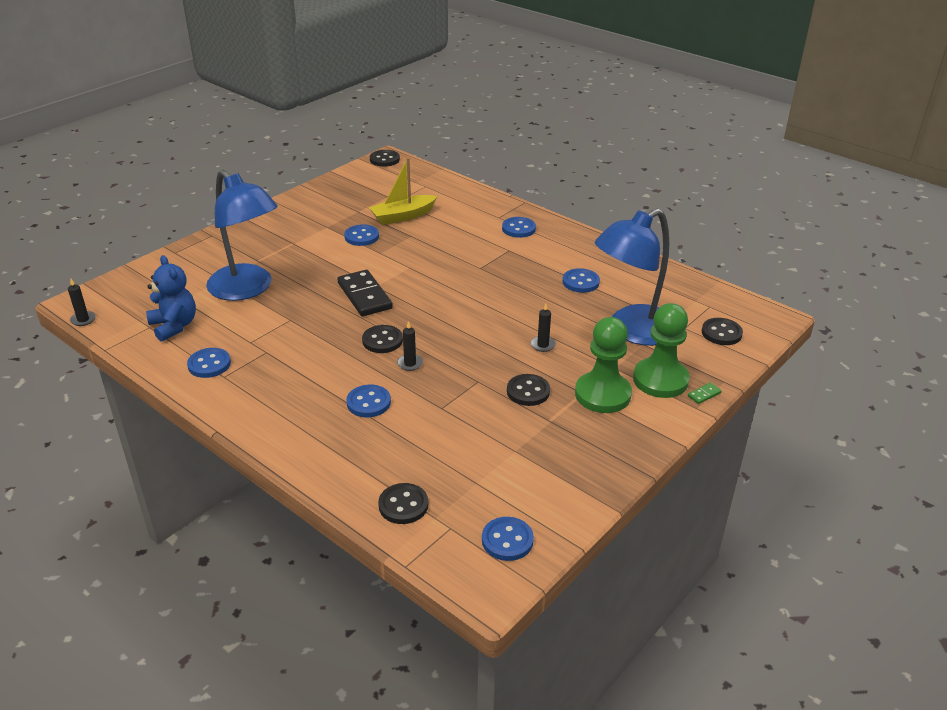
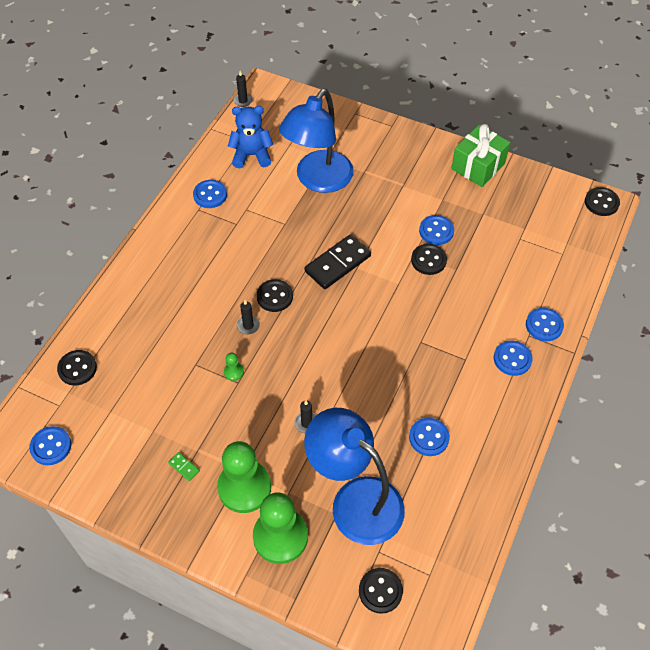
camera: 75 degrees right, 20 degrees up
blue teddy bear [146,255,196,341] -> blue teddy bear turned 135 degrees counterclockwise [228,106,273,168]
blue button [346,385,391,417] -> blue button moved to [526,308,564,341]
yellow boat [369,158,437,225] -> none
black button [507,374,550,406] -> black button moved to [411,244,447,275]
green domino [688,382,722,404] -> green domino moved to [168,452,200,481]
none -> green pawn [224,353,244,381]
none -> green gift [451,124,510,187]

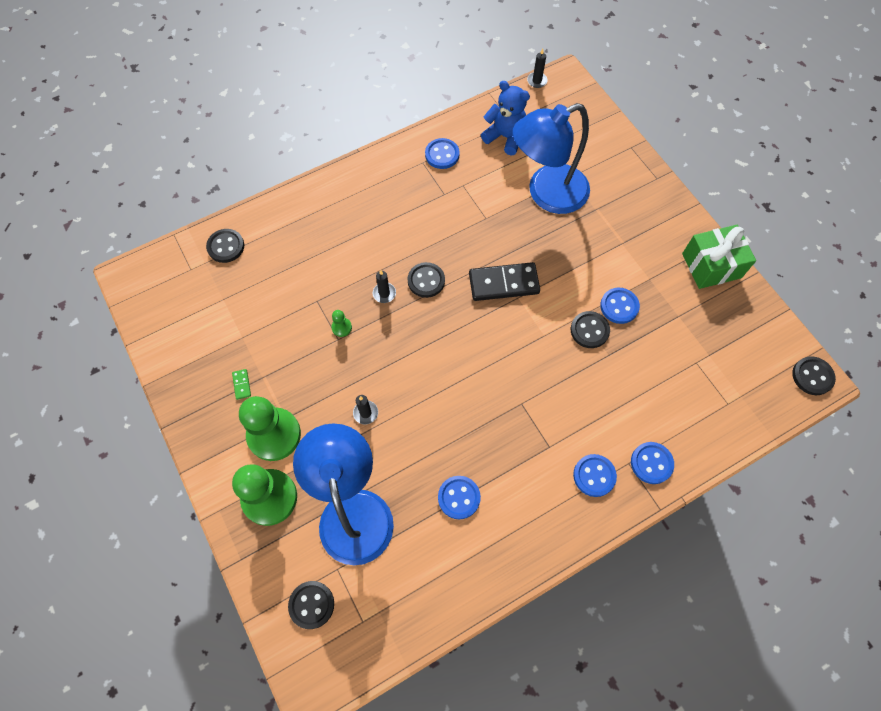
camera: 35 degrees right, 10 degrees up
blue button [29,426,71,465] -> none

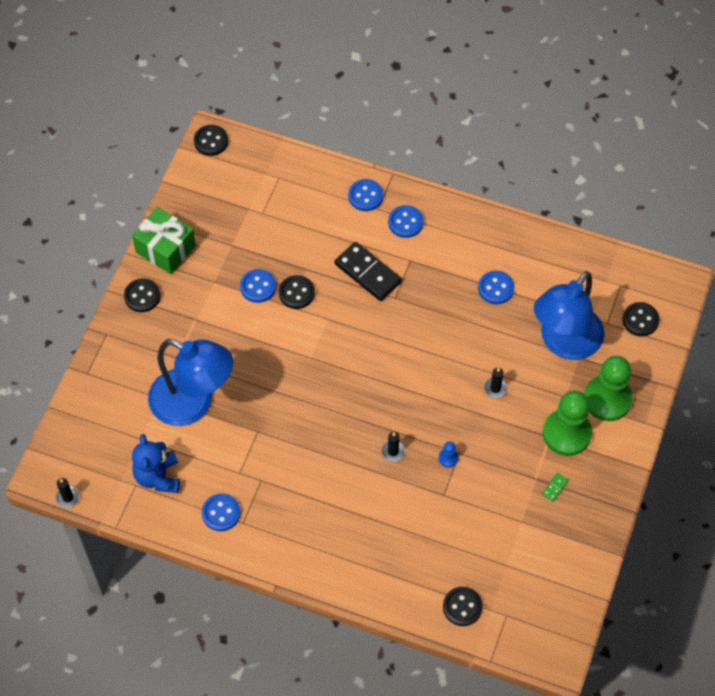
camera: 130 degrees left, 5 degrees down
green pawn [331,310,352,337] -> blue pawn [439,442,459,467]
black button [408,262,445,298] -> black button moved to [124,278,161,312]
black domino [469,262,540,301] -> black domino moved to [335,242,402,301]

